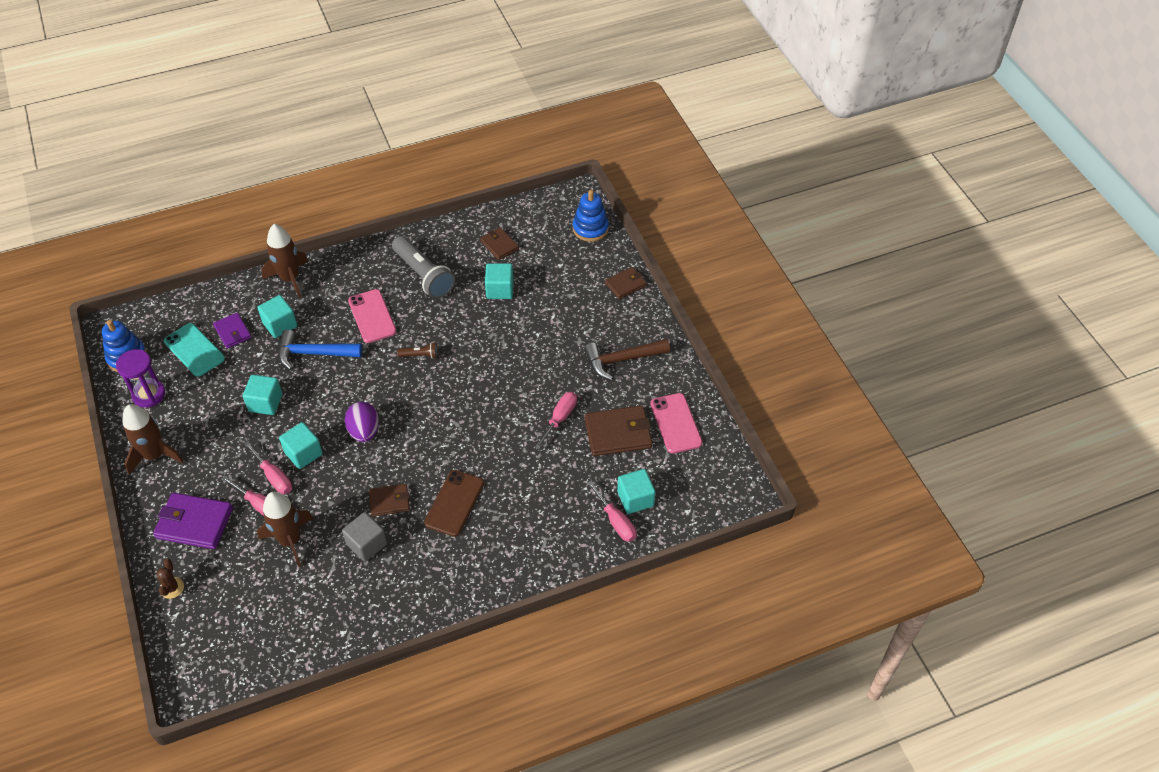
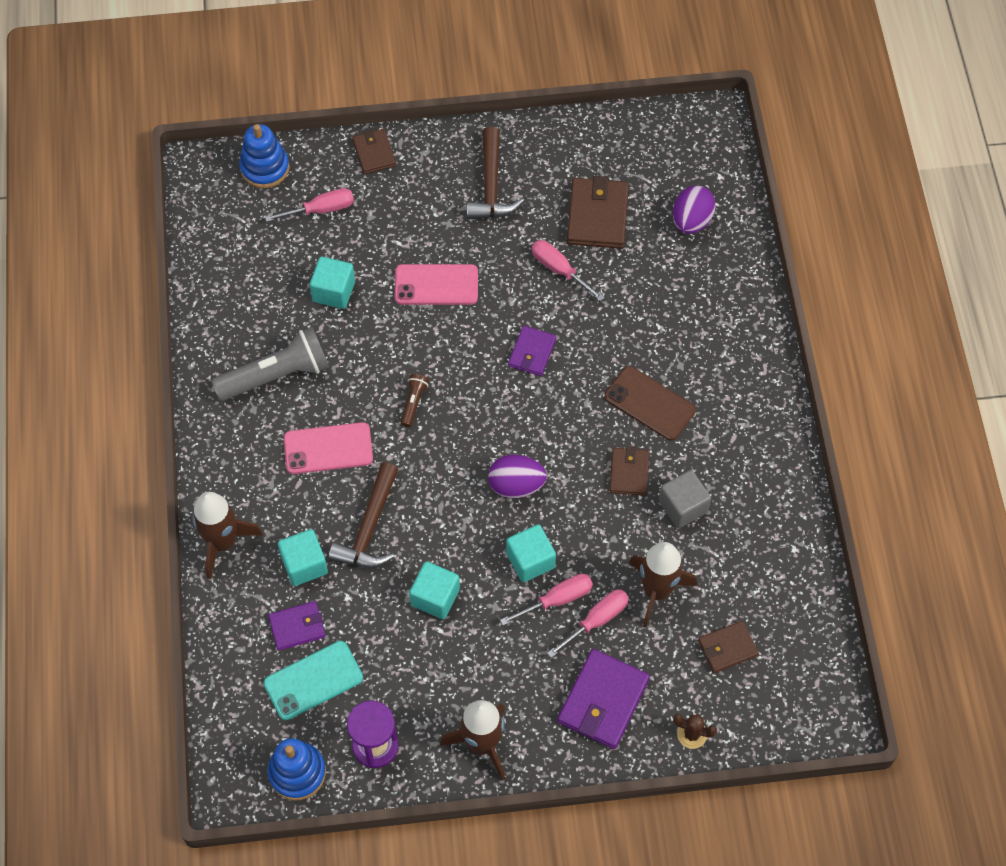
camera: 75 degrees left, 10 degrees up
blue hammer [279,330,362,370] -> brown hammer [328,462,399,568]
brown wallet [480,227,519,260] -> brown wallet moved to [698,621,759,673]
pink screwdriver [587,481,637,542] -> pink screwdriver moved to [265,188,354,222]
turquoise cube [617,469,655,514] -> purple egg [673,186,716,234]
pink phone [650,393,702,454] -> pink phone moved to [395,264,478,305]
none -> purple wallet [508,326,556,376]

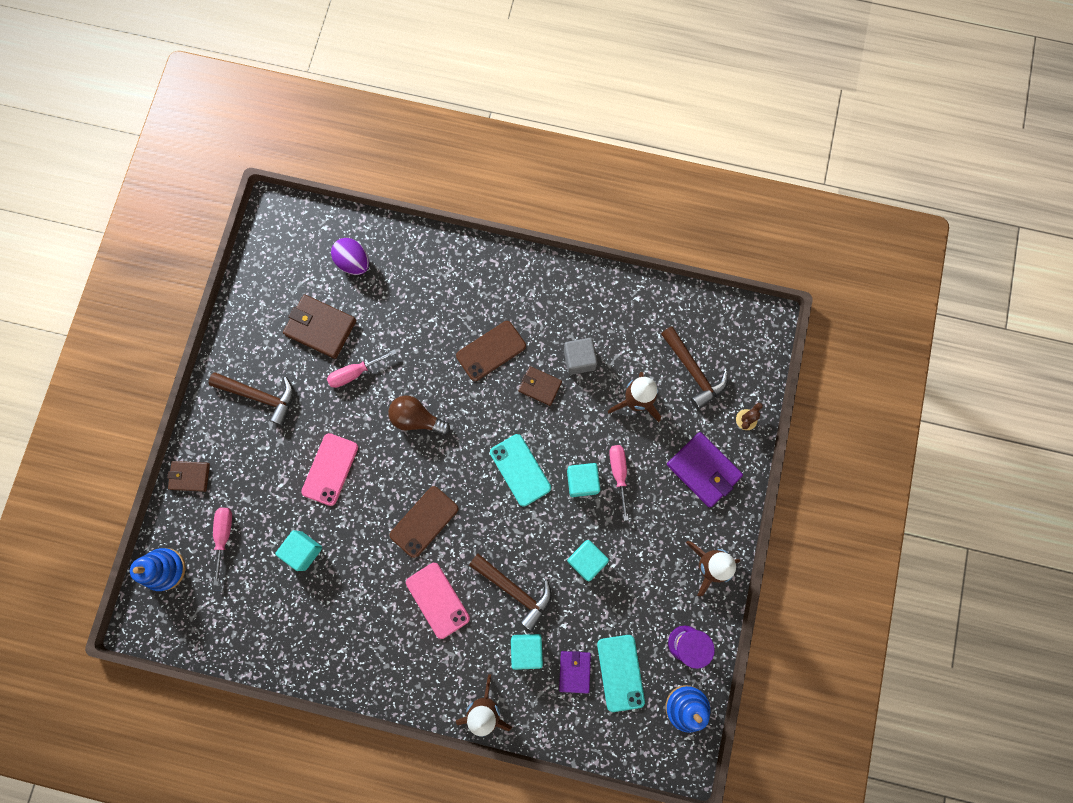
camera: 70 degrees left, 15 degrees up
grey flashlight [211,327,329,401] -> none
pink phone [284,422,373,474] -> pink phone turned 45 degrees counterclockwise [406,563,470,639]
brown flashlight [401,374,429,427] -> brown phone [390,486,459,558]
purple egg [488,455,547,498] -> turquoise phone [490,434,551,506]
purple wallet [508,326,556,376] -> brown light bulb [388,395,450,435]
pink screwdriver [547,589,629,658] -> none
brown wallet [698,621,759,673] -> brown hammer [661,326,728,410]

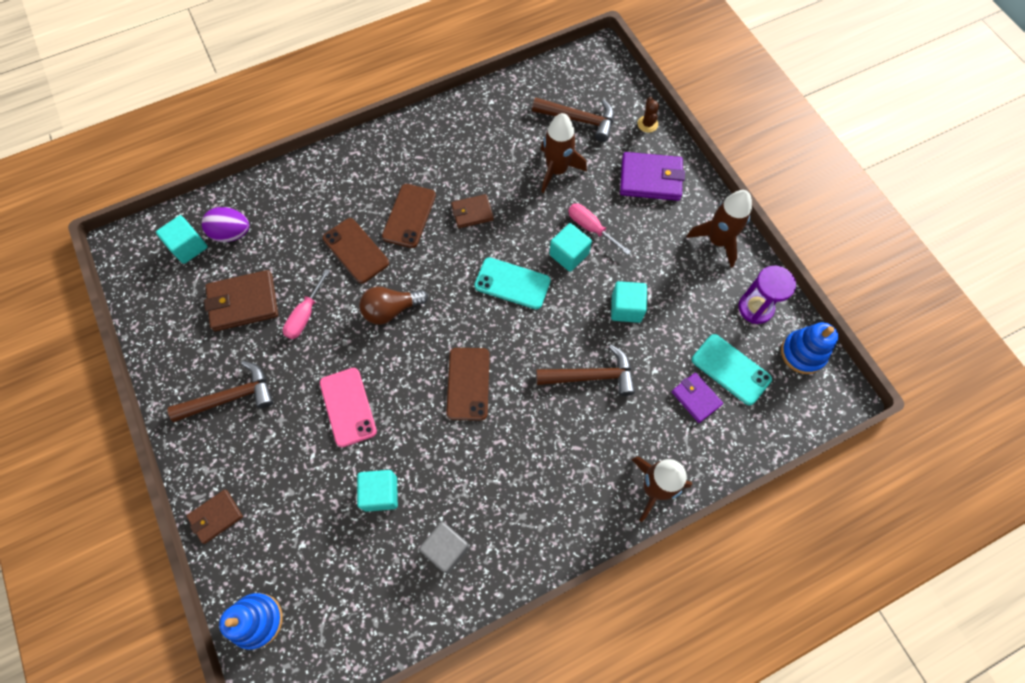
camera: 40 degrees left, 10 degrees down
pink screwdriver [213,508,232,585] -> none
pink phone [406,563,470,639] -> none
turquoise cube [511,634,543,670] -> turquoise cube moved to [156,215,208,264]
grey cube [564,338,597,375] -> grey cube moved to [419,522,470,574]
none -> brown phone [323,218,389,284]

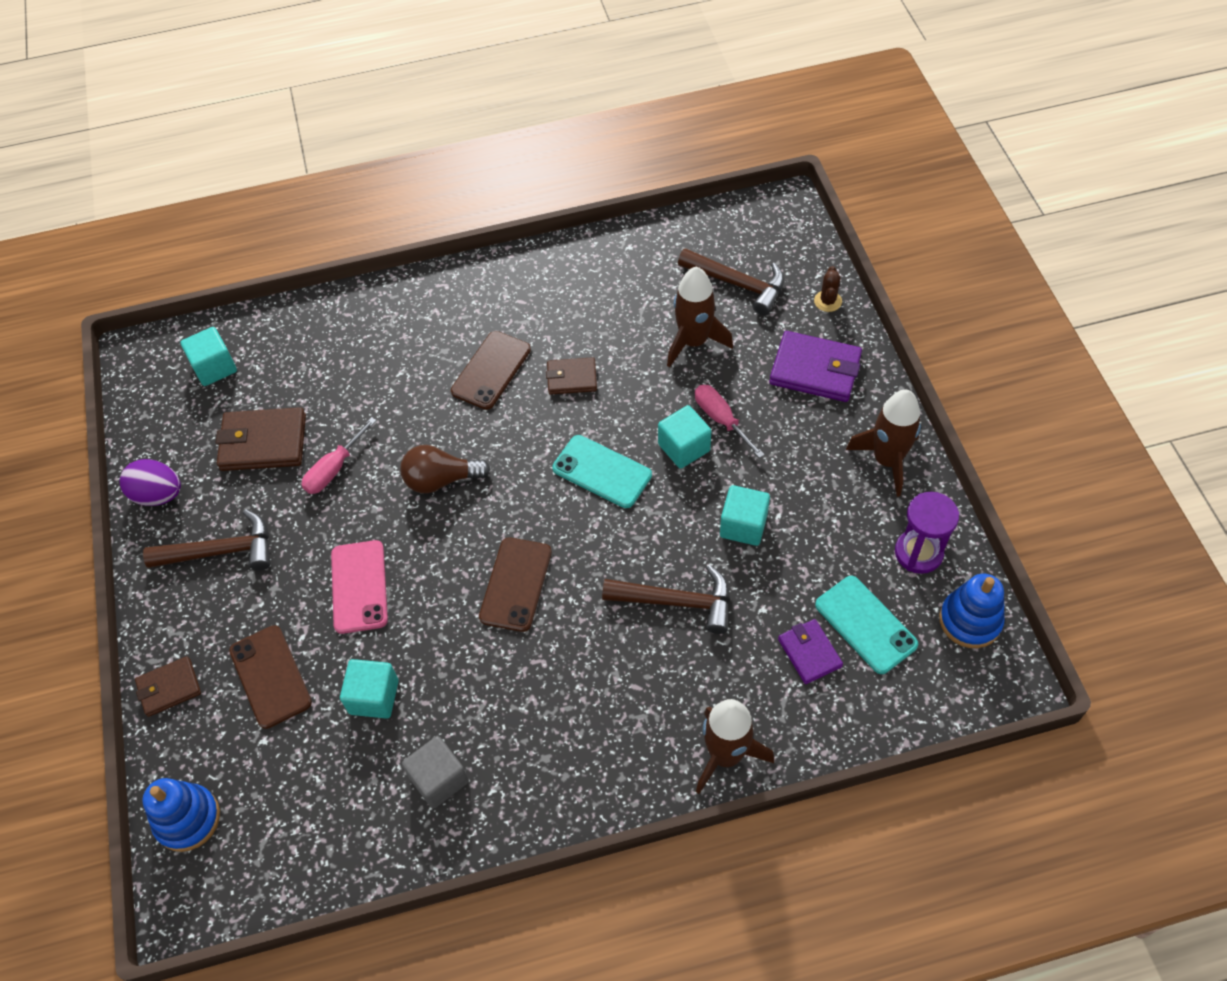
camera: 15 degrees right, 10 degrees down
purple egg [202,207,249,242] -> purple egg moved to [120,459,181,506]
brown phone [323,218,389,284] -> brown phone moved to [229,625,312,729]

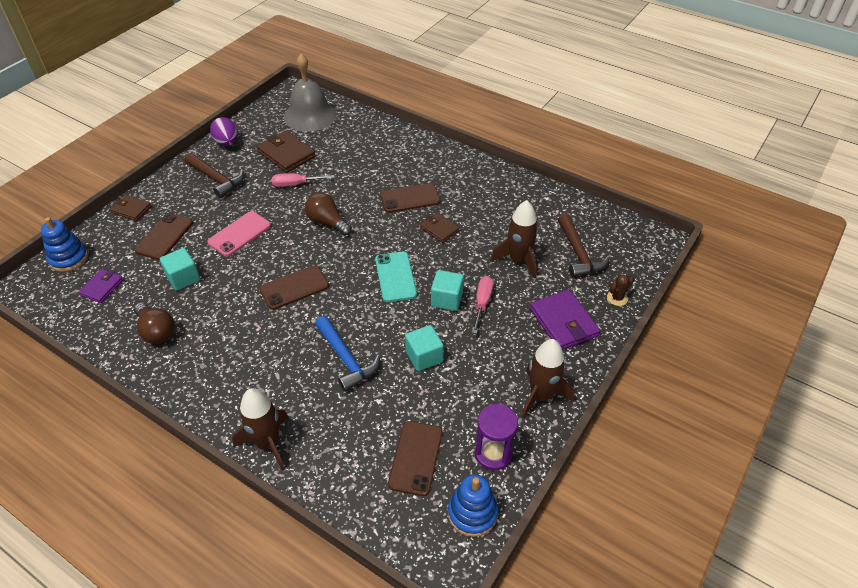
camera: 45 degrees right, 10 degrees down
turquoise cube [180,327,237,386] -> grey bell [284,54,336,132]
grey cube [402,736,469,809] -> brown light bulb [134,302,175,344]
brown hammer [602,565,730,634] -> blue hammer [315,316,380,392]
purple wallet [778,619,843,684] -> purple wallet moved to [78,269,124,303]
turquoise phone [815,576,918,674] -> brown phone [388,421,443,496]

